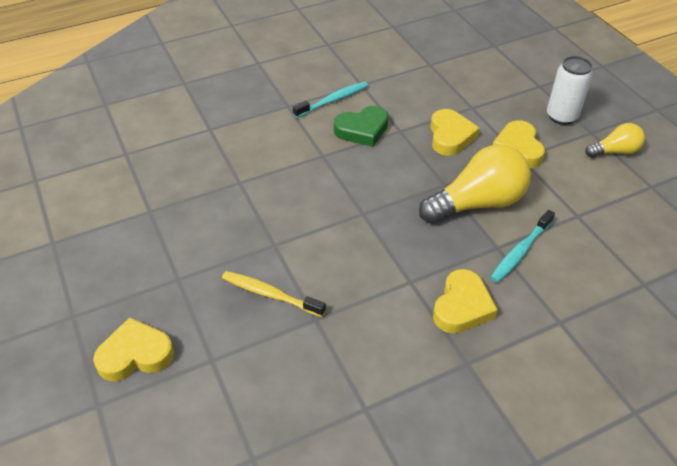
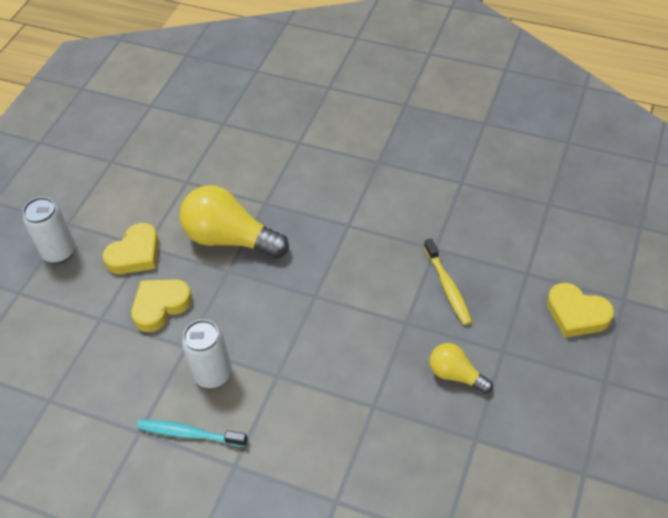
camera: 130 degrees left, 5 degrees up
green heart [334,106,389,147] -> white can [182,320,232,388]
yellow heart [433,269,498,333] -> none
turquoise toothbrush [490,210,555,283] -> none
yellow light bulb [585,123,645,158] -> yellow light bulb moved to [430,343,493,394]

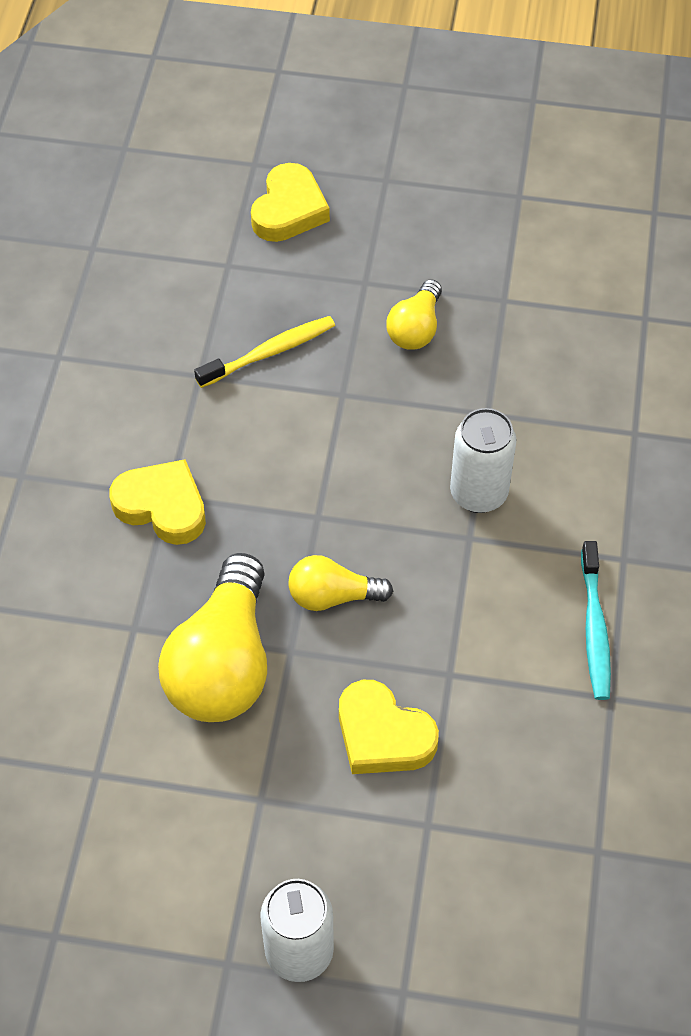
camera: 105 degrees left, 5 degrees up
yellow heart [102,223,159,274] -> yellow heart moved to [109,459,206,545]
white can [182,320,232,388] -> white can moved to [450,408,517,513]
none -> yellow light bulb [288,555,393,611]

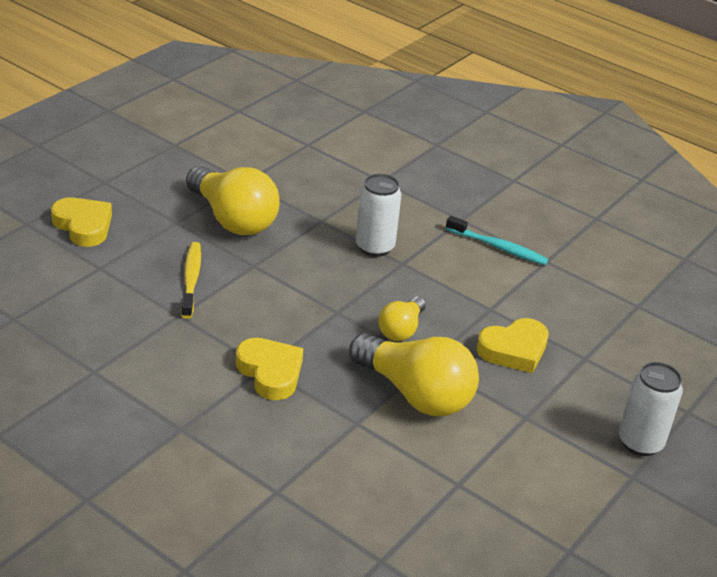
camera: 65 degrees left, 20 degrees down
yellow heart [109,459,206,545] -> yellow heart turned 90 degrees clockwise [236,338,303,400]
yellow light bulb [386,279,442,350] -> yellow light bulb [186,166,280,235], size x1.86

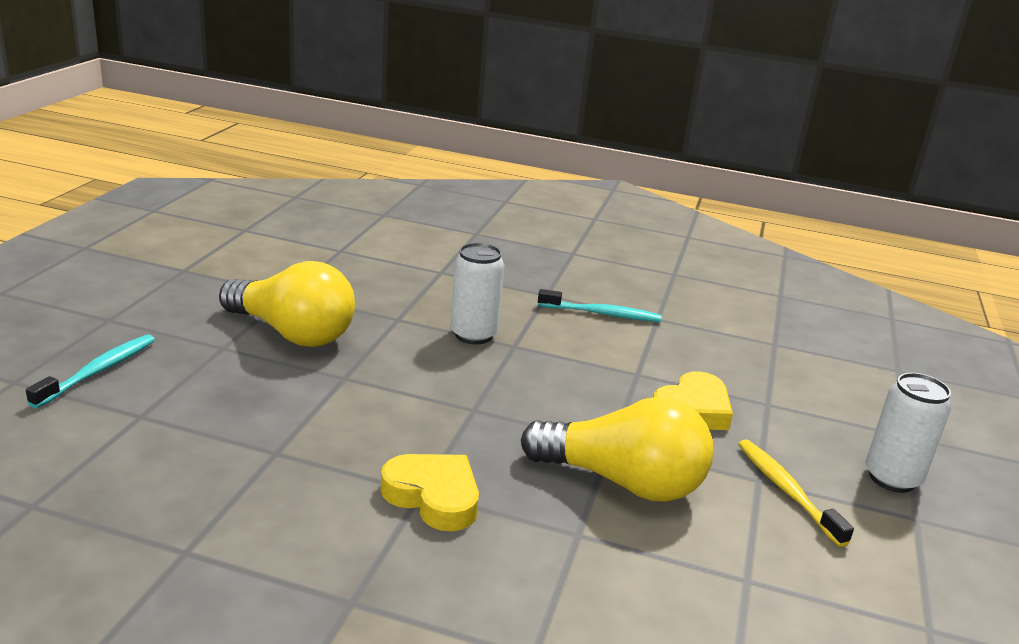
camera: 20 degrees left, 10 degrees down
yellow heart [51,197,112,247] -> turquoise toothbrush [26,334,155,408]
yellow toothbrush [181,242,201,319] -> yellow toothbrush moved to [738,439,854,547]
yellow light bulb [378,297,426,341] -> none

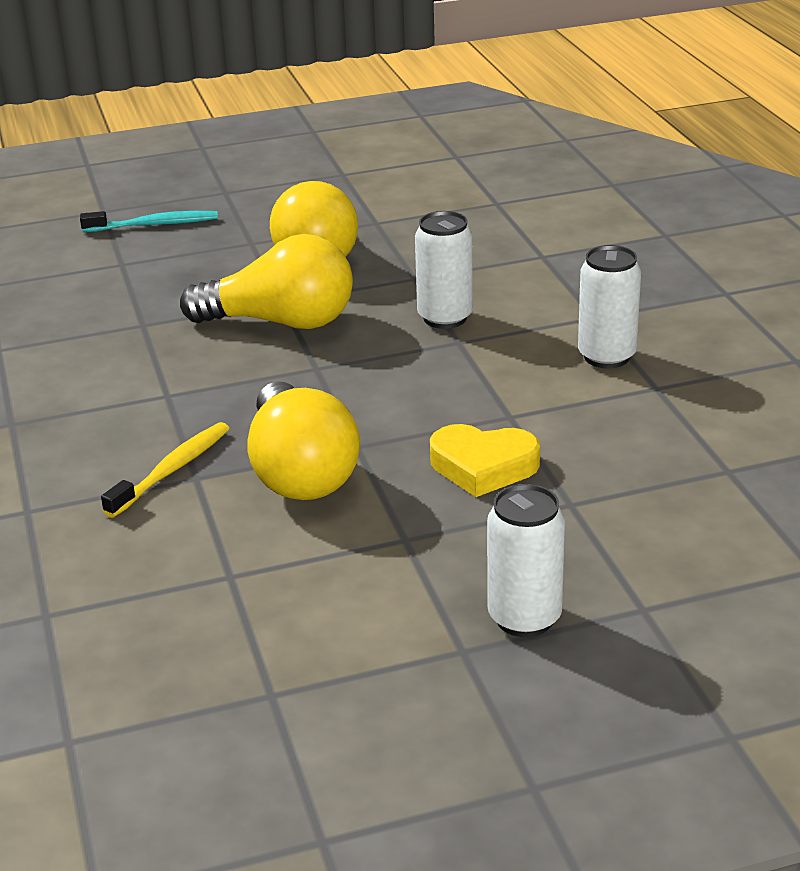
camera: 60 degrees right, 5 degrees up
yellow heart [381,454,479,531] -> none
turquoise toothbrush [538,289,661,322] -> white can [578,245,641,368]
yellow toothbrush [738,439,854,547] -> yellow toothbrush moved to [101,422,230,517]
none -> yellow light bulb [180,234,353,329]

